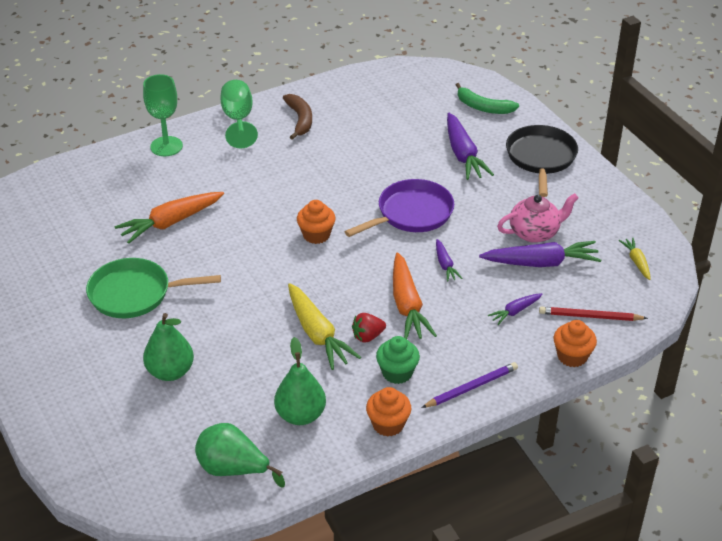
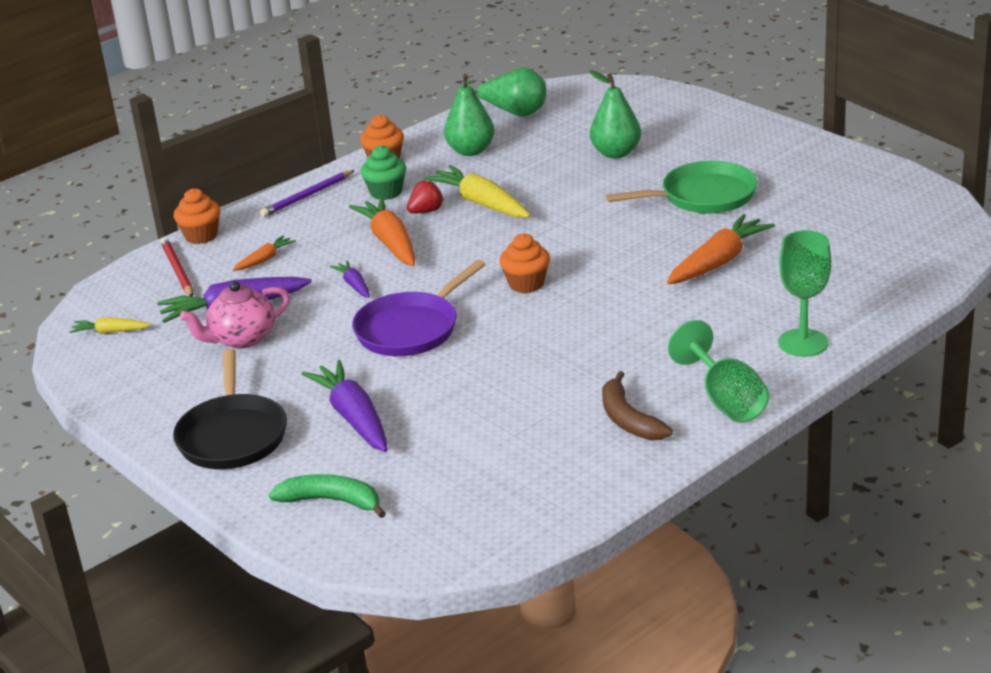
camera: 170 degrees right, 10 degrees down
purple carrot [488,293,543,325] -> orange carrot [233,235,296,271]
red pencil [539,307,648,321] -> red pencil turned 105 degrees counterclockwise [161,238,193,297]
yellow carrot [619,238,651,280] -> yellow carrot turned 120 degrees clockwise [70,317,151,334]

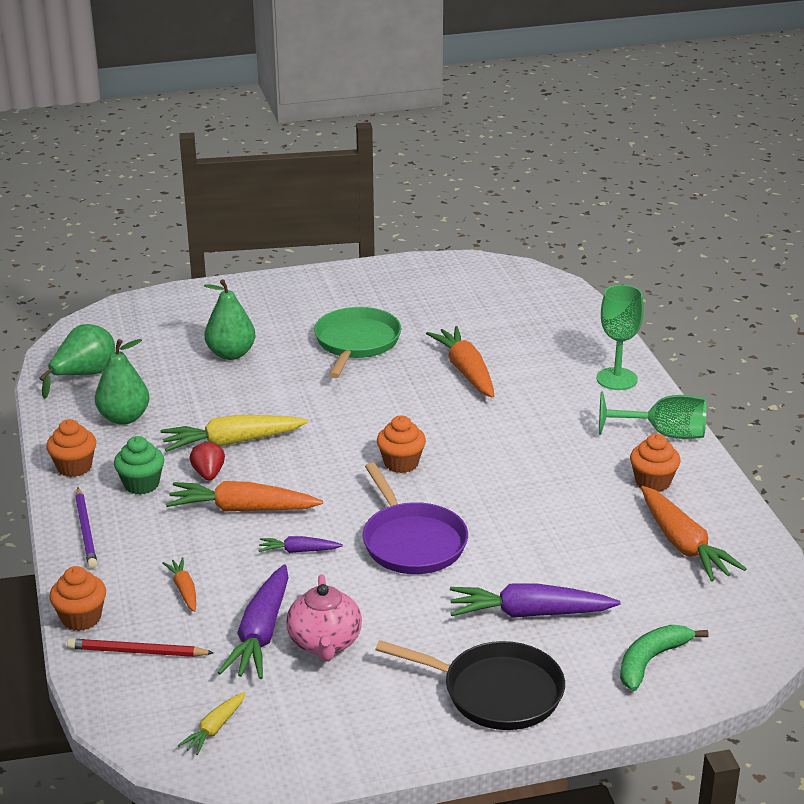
camera: 65 degrees left, 0 degrees up
brown banana [602,371,672,440] -> orange cupcake [630,434,681,492]
none -> orange carrot [641,486,747,582]

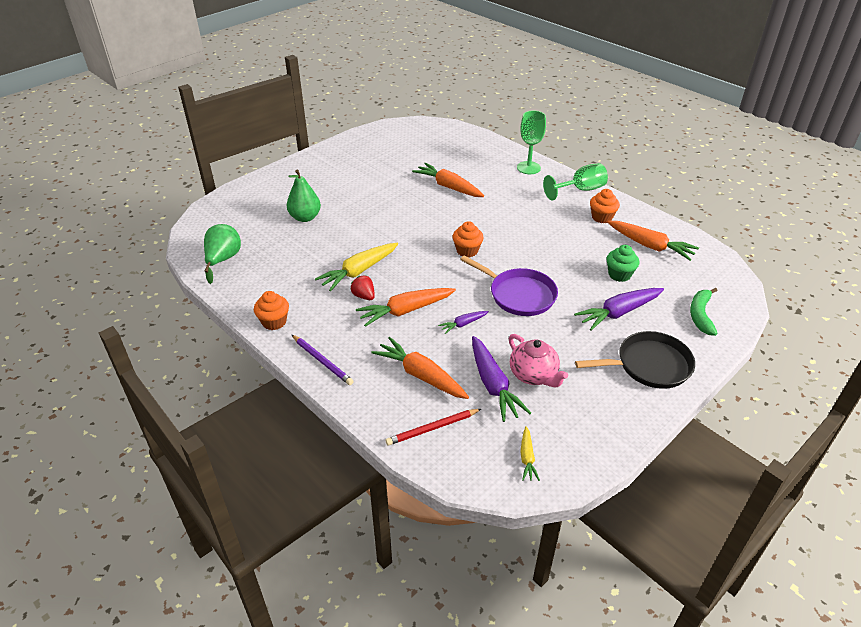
camera: 30 degrees left, 10 degrees up
orange cupcake [49,566,106,631] -> none
green pear [95,339,150,425] -> none
green cupcake [114,436,164,495] -> green cupcake moved to [606,245,640,282]
orange carrot [162,557,196,612] -> orange carrot [371,337,469,399], size x1.92
green pan [314,307,401,378] -> none

